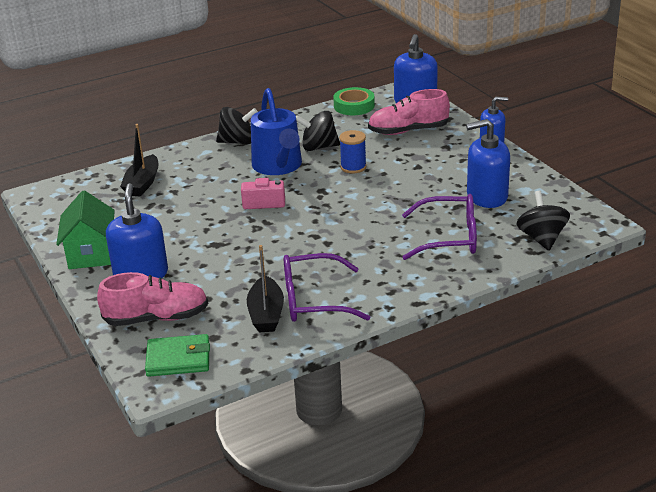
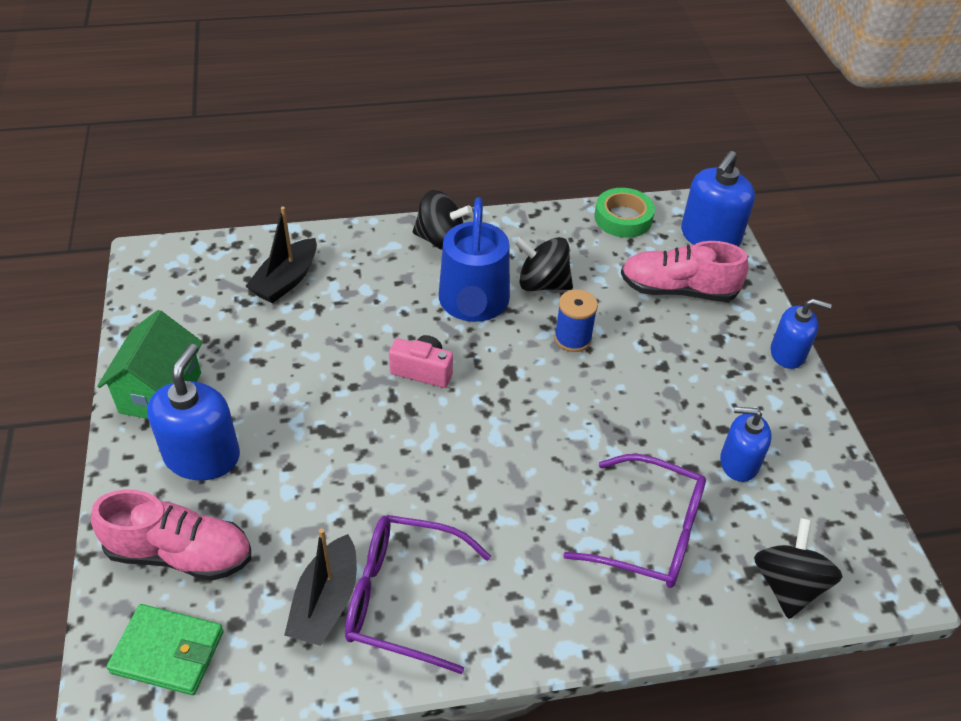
camera: 15 degrees right, 15 degrees up
blue soap dispenser [466,119,510,208] -> blue soap dispenser [720,407,772,482], size x0.65

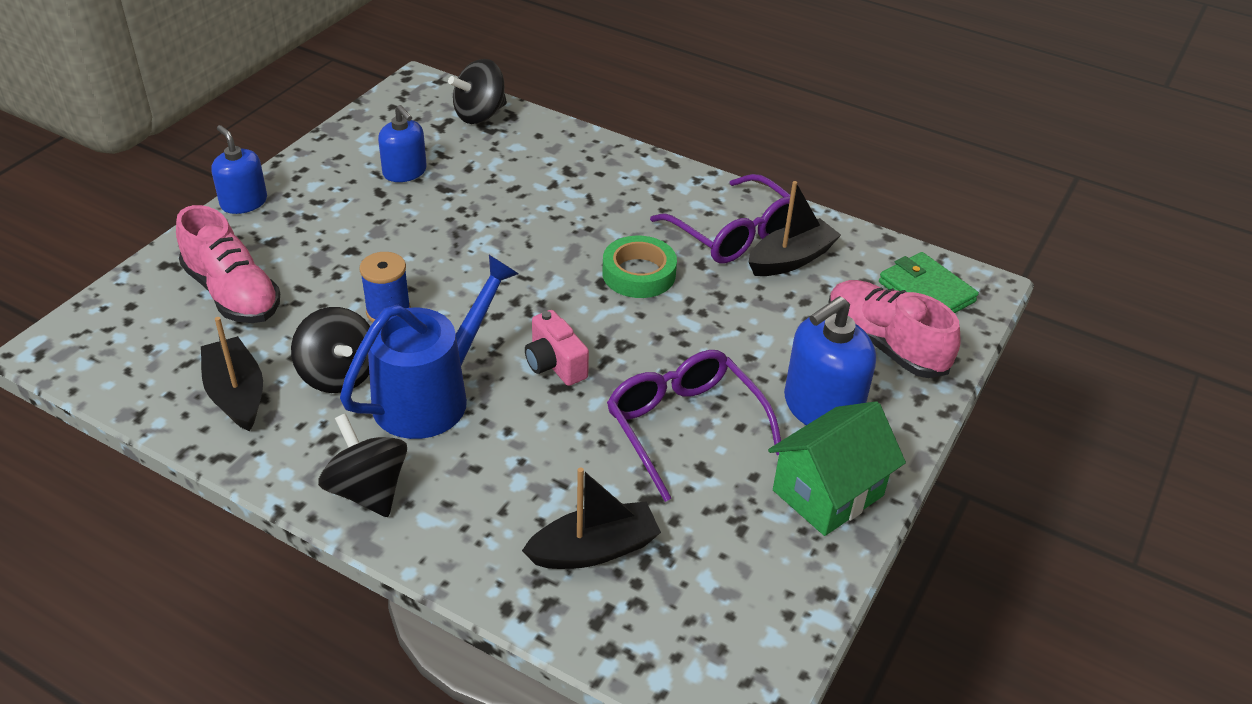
camera: 140 degrees left, 5 degrees down
purple glasses [563,454,706,588] -> purple glasses moved to [607,350,781,502]
green tape [595,188,655,238] -> green tape moved to [602,236,677,298]
blue soap dispenser [681,151,755,247] -> none
none -> black boat [201,317,263,431]

